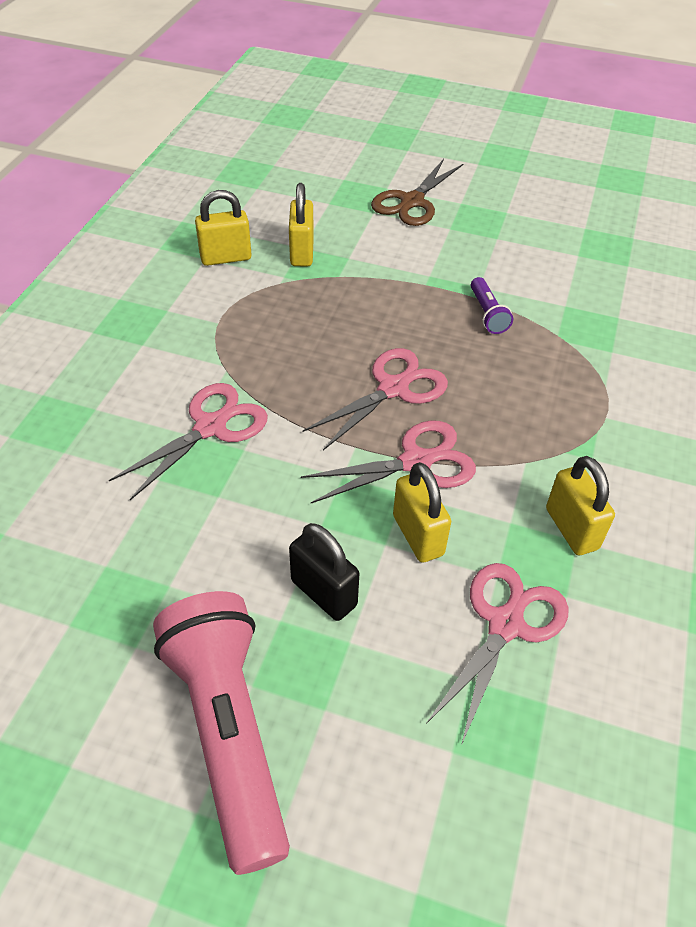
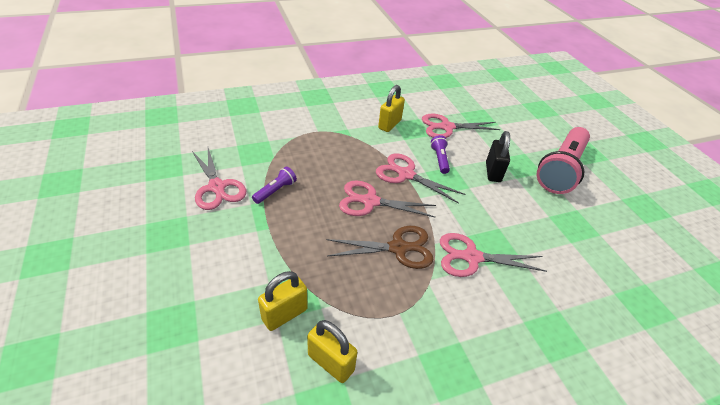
camera: 130 degrees left, 5 degrees down
brown scissors [371,159,463,226] -> brown scissors moved to [327,226,433,269]
yellow padlock [393,462,451,563] -> purple flashlight [431,135,450,174]
none -> pink scissors [192,148,246,210]

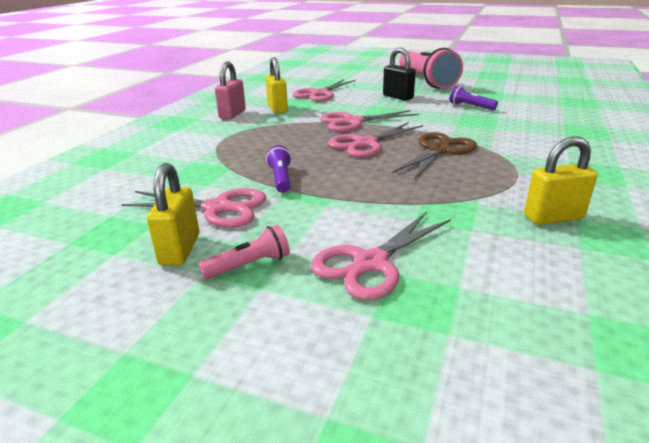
camera: 45 degrees left, 15 degrees down
yellow padlock [258,271,308,331] -> yellow padlock moved to [147,163,199,265]
purple flashlight [431,135,450,174] -> purple flashlight moved to [449,86,498,110]
pink scissors [440,233,547,277] -> pink scissors moved to [311,212,451,300]
none -> pink flashlight [198,224,290,280]
none -> pink padlock [215,62,246,119]

